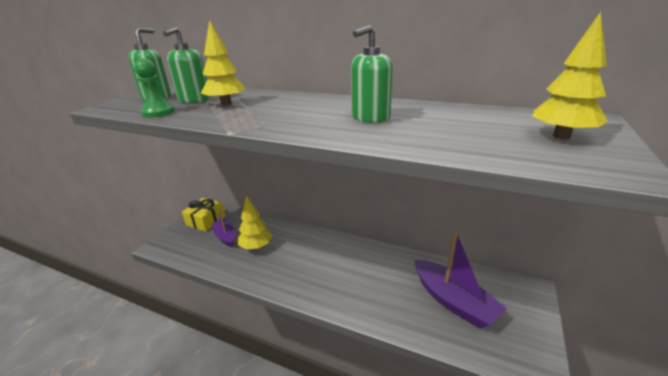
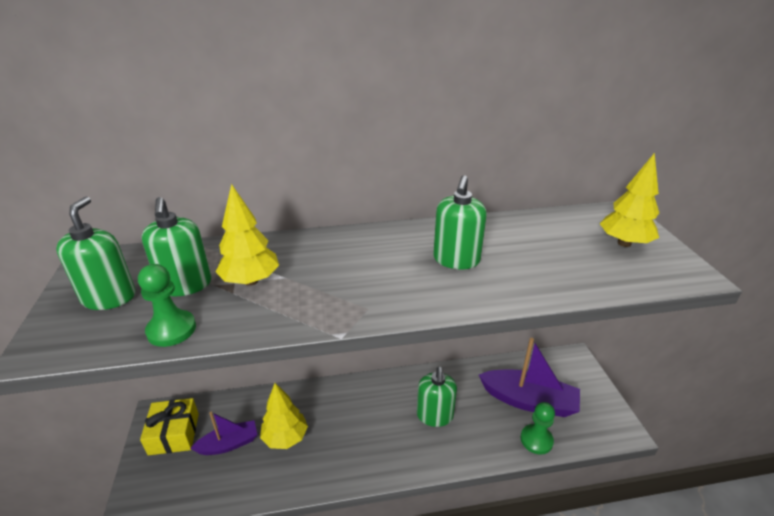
camera: 35 degrees left, 5 degrees up
purple boat [212,208,235,247] -> purple boat turned 135 degrees clockwise [190,412,258,455]
none -> green soap dispenser [417,367,457,427]
none -> green pawn [520,402,555,455]

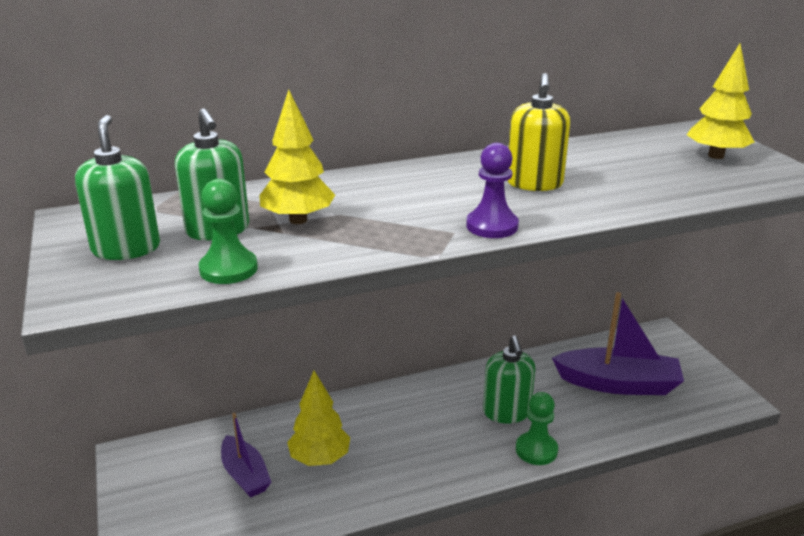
camera: 10 degrees left, 5 degrees down
yellow gift [140,398,199,455] -> none
purple boat [190,412,258,455] -> purple boat turned 90 degrees clockwise [221,413,271,498]
green soap dispenser [433,175,487,269] -> yellow soap dispenser [508,73,570,191]
green pawn [520,402,555,455] -> green pawn moved to [516,392,558,465]
none -> purple pawn [466,143,519,238]

